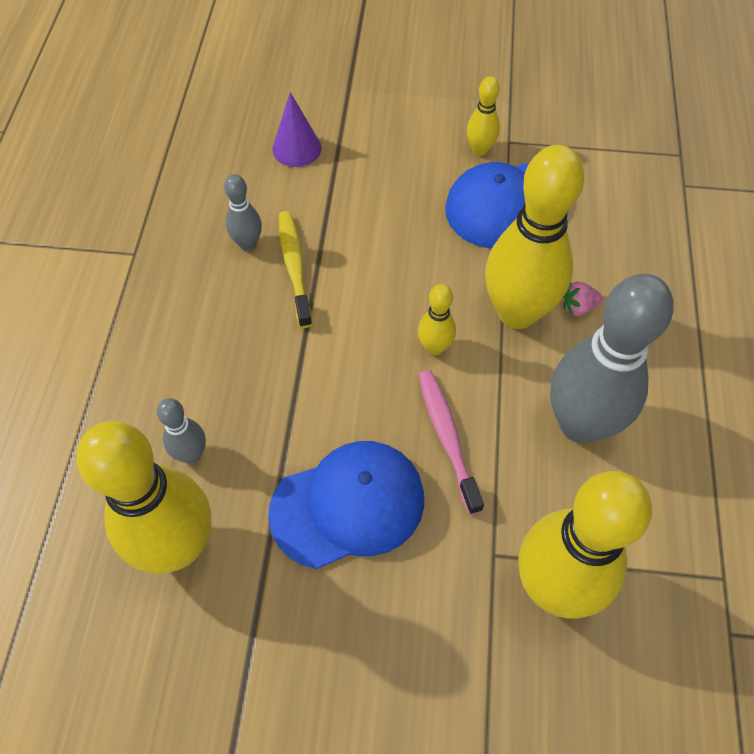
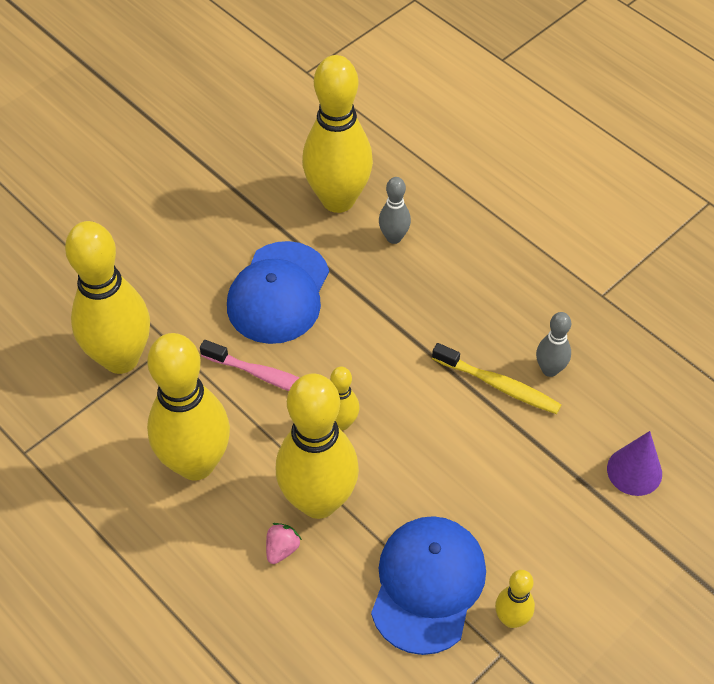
camera: 130 degrees right, 5 degrees down
grey bowling pin [550,274,674,443] -> yellow bowling pin [147,333,230,480]

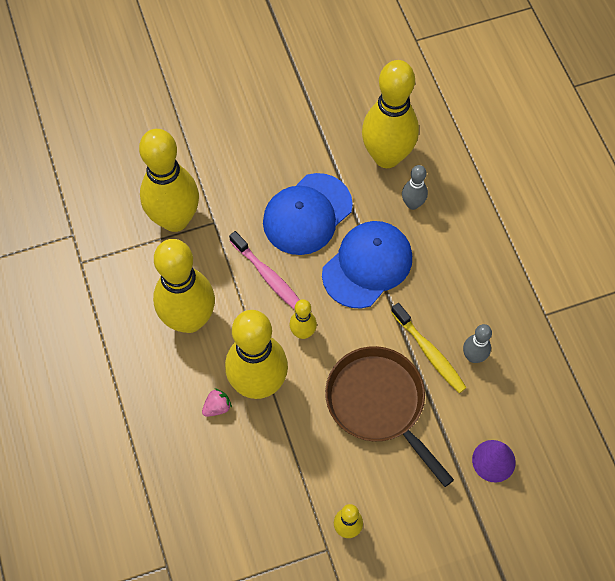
camera: 25 degrees right, 10 degrees up
blue cap [371,516,486,655] -> blue cap moved to [322,221,412,308]
none -> brown pan [325,346,454,487]

